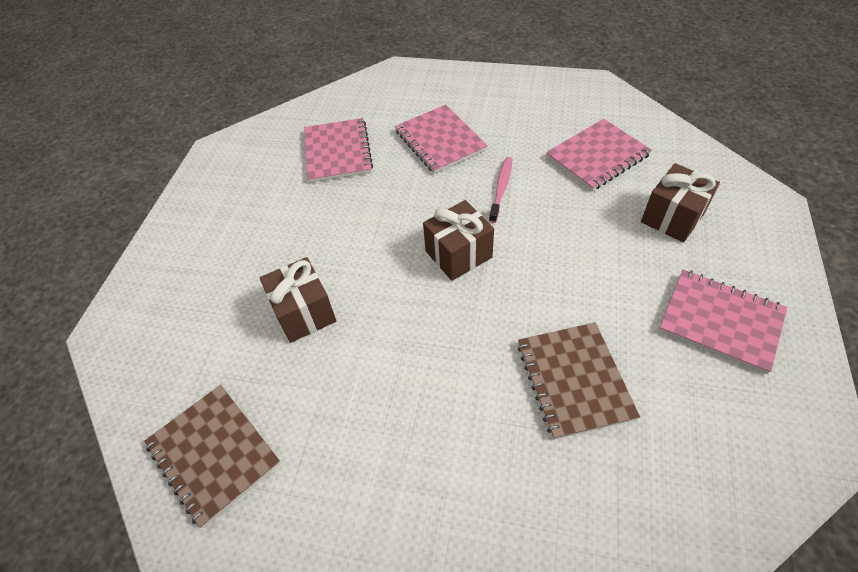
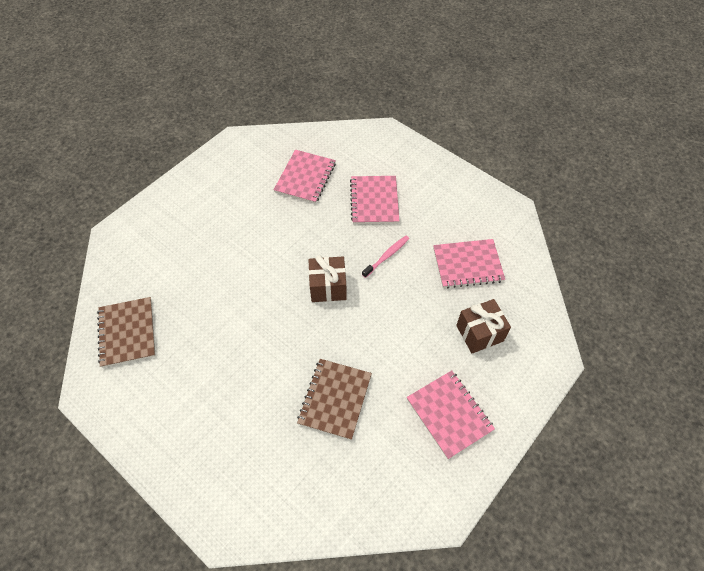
camera: 25 degrees right, 5 degrees up
brown gift [260,257,336,343] -> none

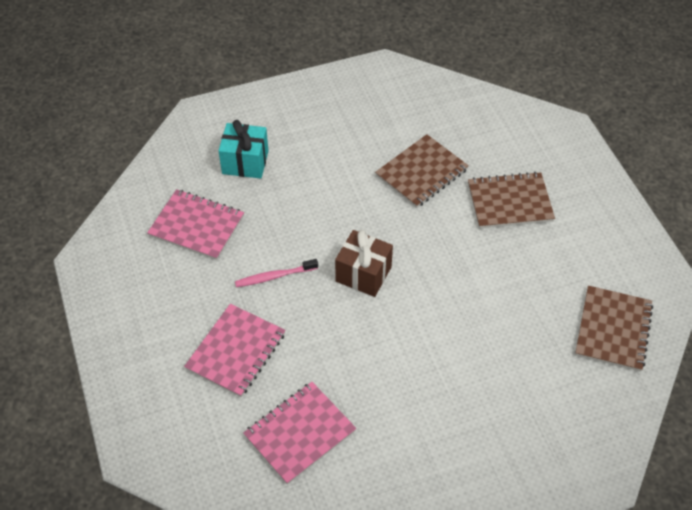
camera: 150 degrees left, 5 degrees down
pink notebook [407,370,495,459] -> none
brown gift [456,299,511,353] -> turquoise gift [218,120,269,179]
none -> brown notebook [468,172,555,228]

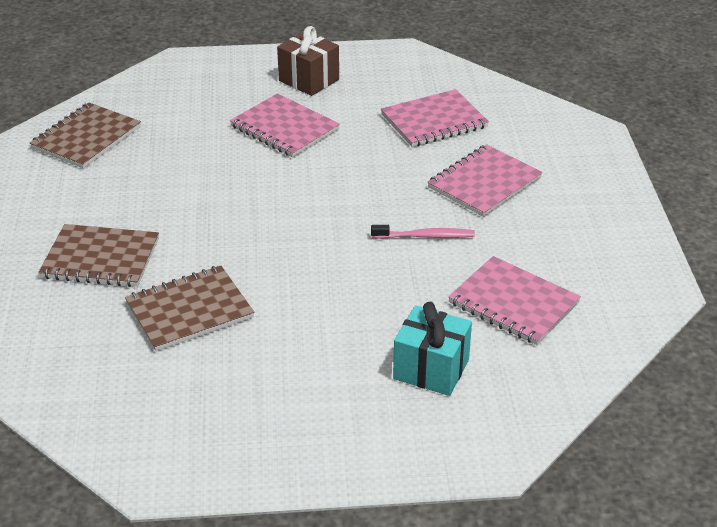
camera: 165 degrees left, 15 degrees down
brown gift [335,230,393,297] -> brown gift moved to [277,26,339,96]
none -> pink notebook [230,93,340,157]

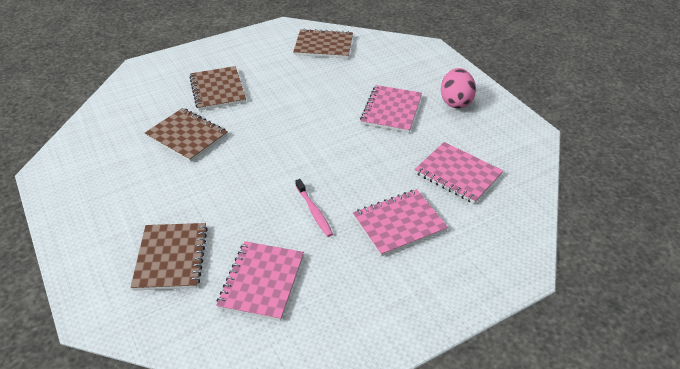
camera: 65 degrees right, 5 degrees up
brown gift [277,26,339,96] -> pink egg [441,68,476,108]
turquoise gift [393,302,472,396] -> brown notebook [130,223,208,291]
pink notebook [427,144,543,217] -> pink notebook turned 45 degrees counterclockwise [353,189,448,256]

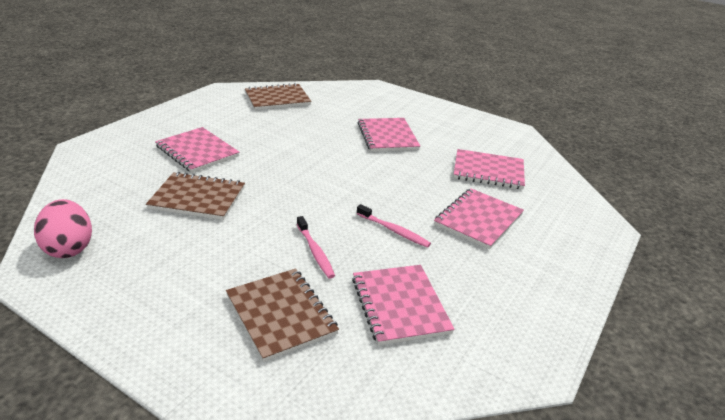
camera: 30 degrees left, 10 degrees down
brown notebook [189,66,246,110] -> pink notebook [155,127,239,173]
pink egg [441,68,476,108] -> pink egg moved to [34,199,92,258]
none -> pink toothbrush [297,216,335,278]

